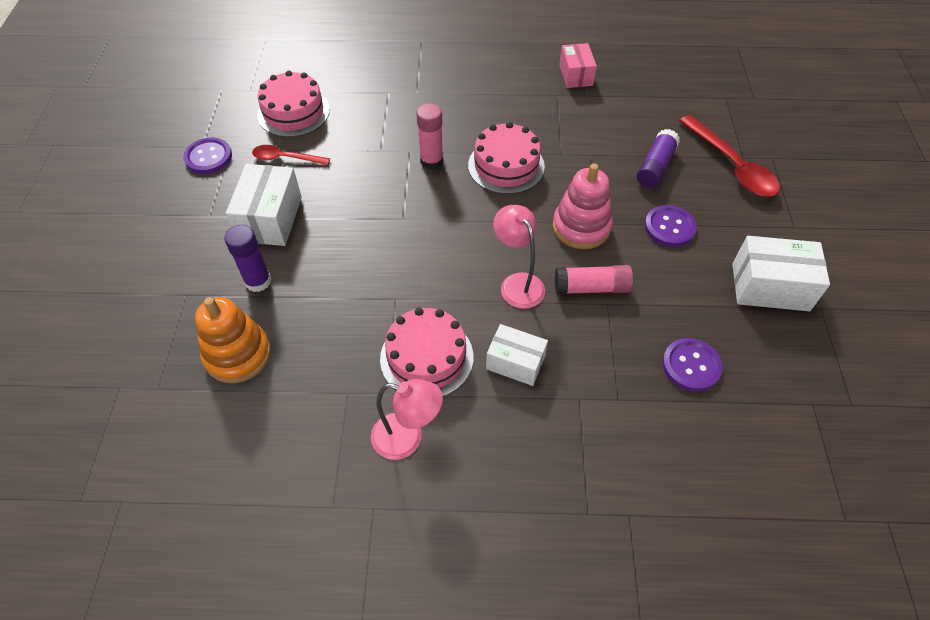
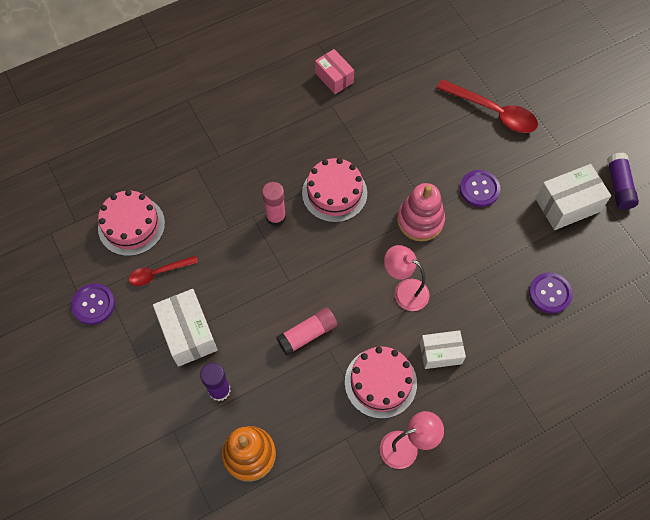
camera: 30 degrees left, 10 degrees up
pink glue stick [555,265,633,294] -> pink glue stick moved to [276,307,337,355]
purple glue stick [637,129,680,188] -> purple glue stick moved to [607,153,639,210]

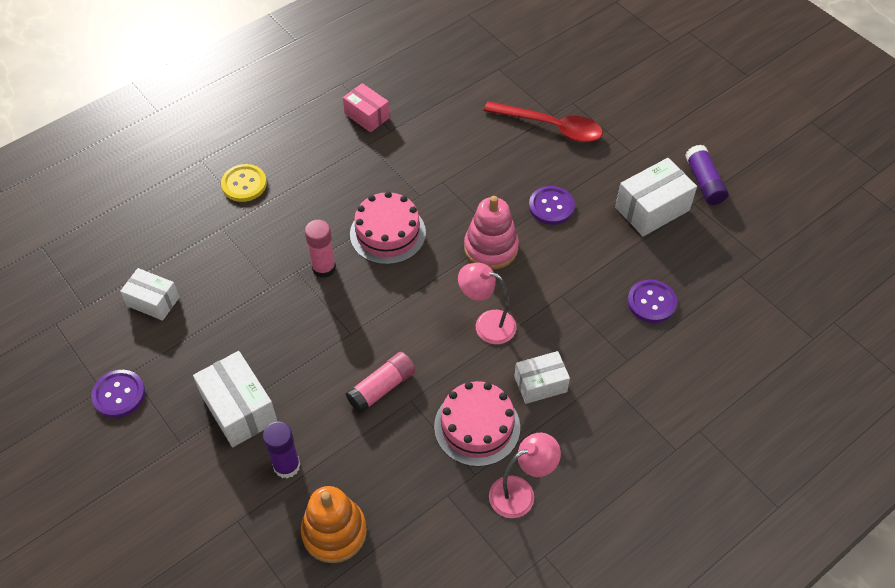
camera: 10 degrees left, 10 degrees down
pink cake [98,190,165,256] -> white box [120,268,180,321]
red spoon [129,256,198,286] -> none
none -> yellow button [221,164,267,202]

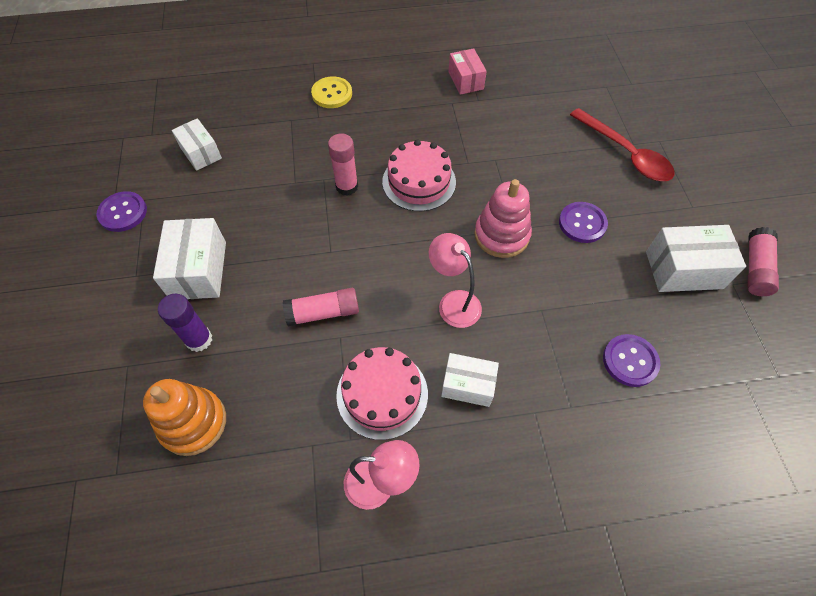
camera: 30 degrees right, 5 degrees up
purple glue stick [685,145,729,205] -> pink glue stick [748,227,779,296]

